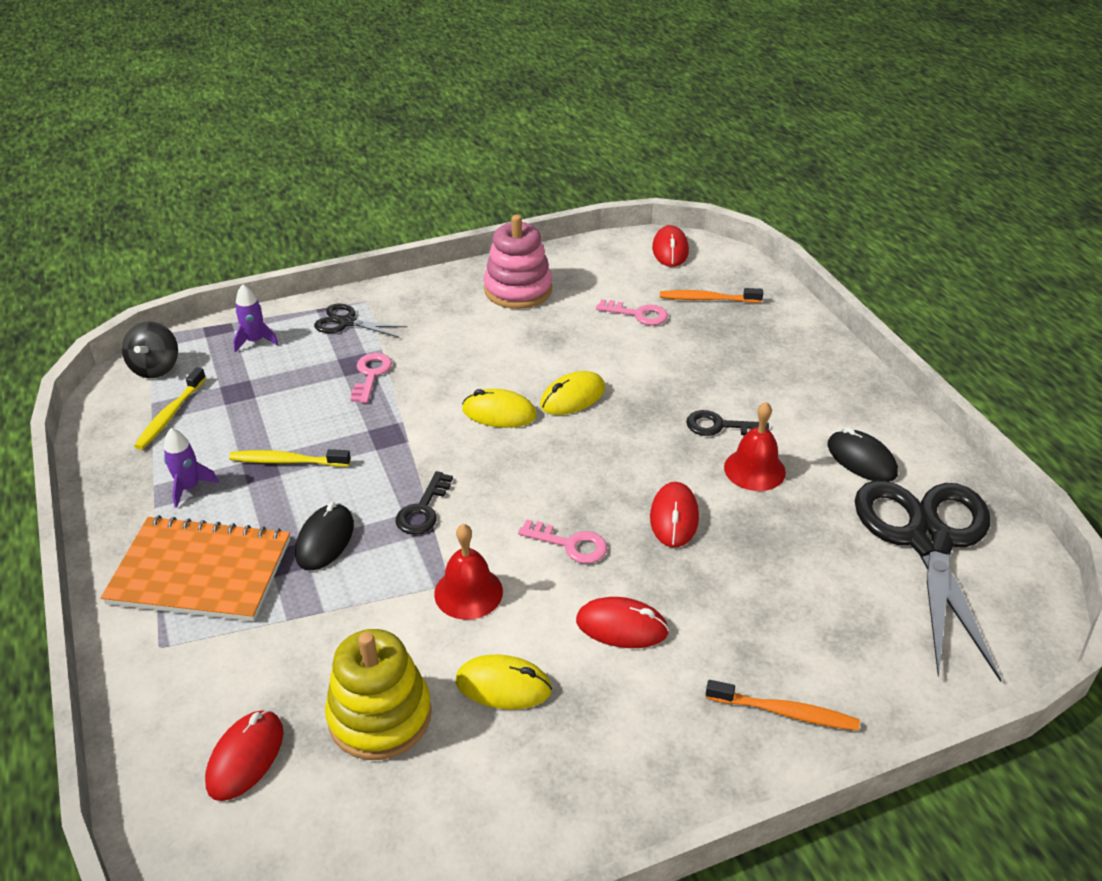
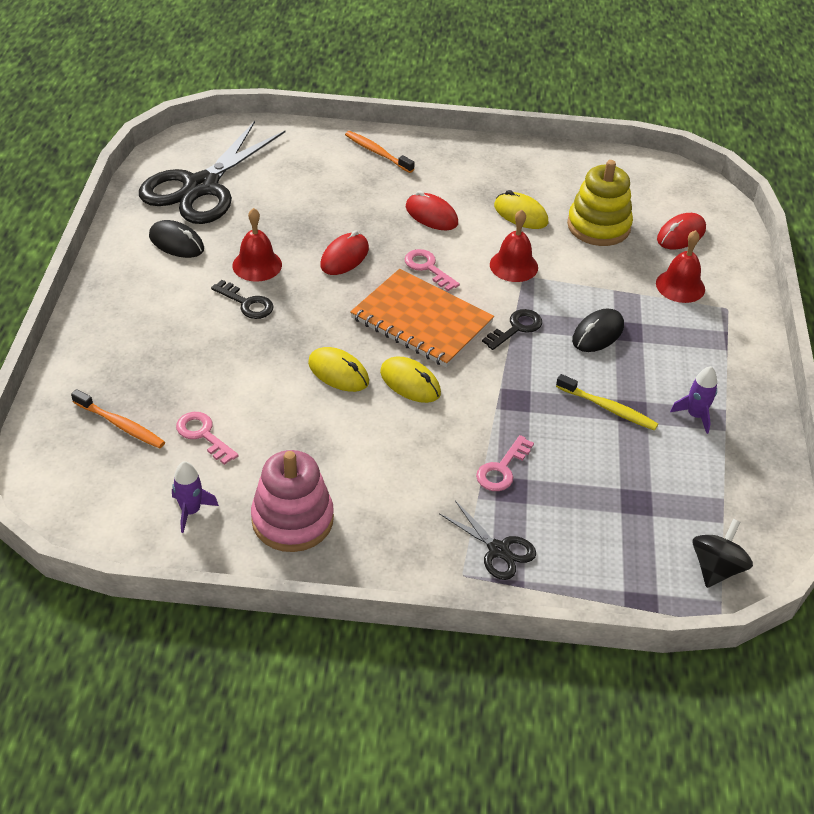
camera: 155 degrees left, 5 degrees up
orange notebook [101,515,290,621] -> orange notebook moved to [350,269,494,367]
yellow toothbrush [134,367,206,450] -> none
purple rocket [233,284,279,352] -> purple rocket moved to [172,461,219,533]
yellow mouse [540,371,605,415] -> yellow mouse turned 45 degrees clockwise [308,347,369,392]
red mouse [652,225,689,267] -> none
black mouse [827,427,898,482] -> black mouse turned 45 degrees counterclockwise [149,220,204,258]
none -> red bell [656,230,705,303]

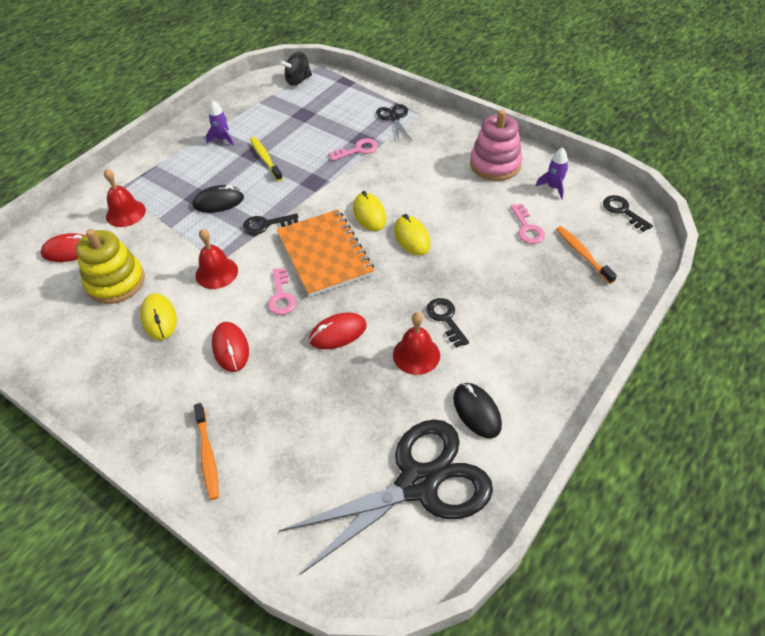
camera: 145 degrees left, 5 degrees up
none -> black key [603,195,653,232]

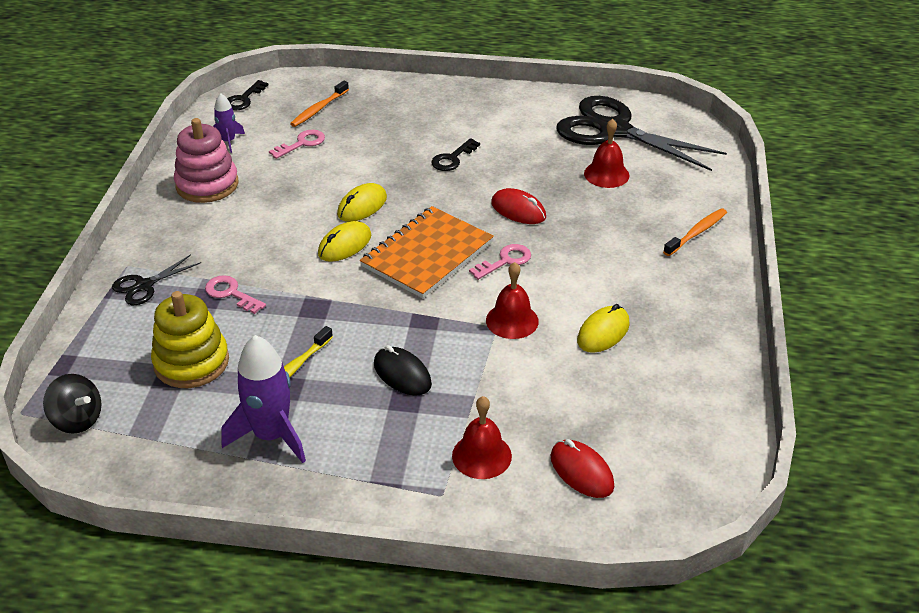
camera: 120 degrees left, 10 degrees down
yellow stacking toy [76,229,145,304] -> yellow stacking toy moved to [151,291,229,388]
purple rocket [206,100,234,146] -> purple rocket [221,335,306,463], size x1.84
red mouse [212,322,249,372] -> none
black key [243,214,298,235] -> none
red bell [393,312,440,375] -> red bell moved to [584,119,629,188]
black mouse [453,383,502,439] -> none

